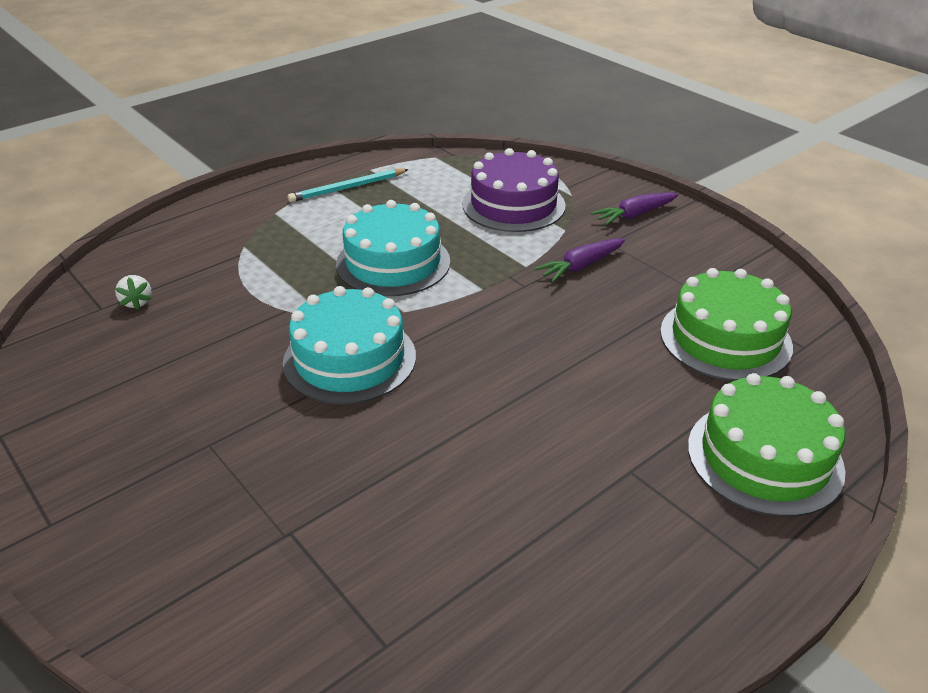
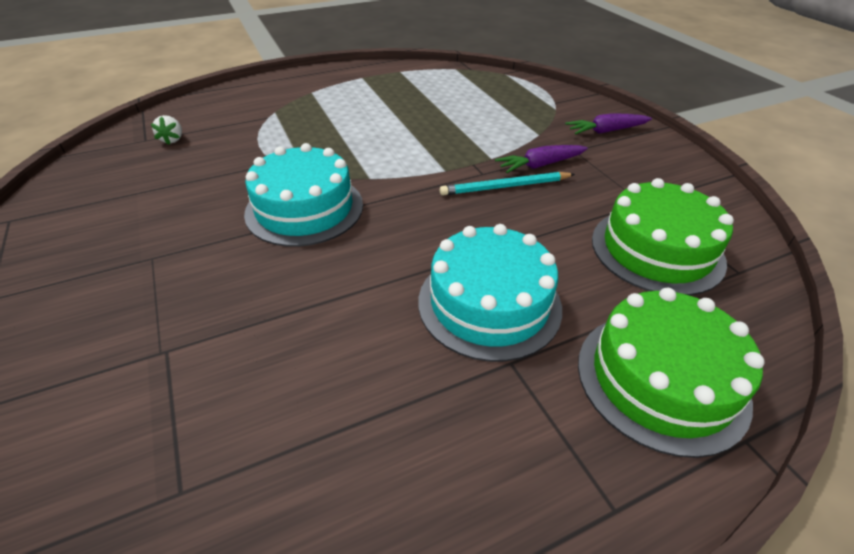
camera: 15 degrees right, 5 degrees up
turquoise pencil [288,169,409,202] -> turquoise pencil moved to [440,172,575,196]
turquoise cake [336,200,450,296] -> turquoise cake moved to [419,224,562,362]
purple cake [462,148,566,232] -> none

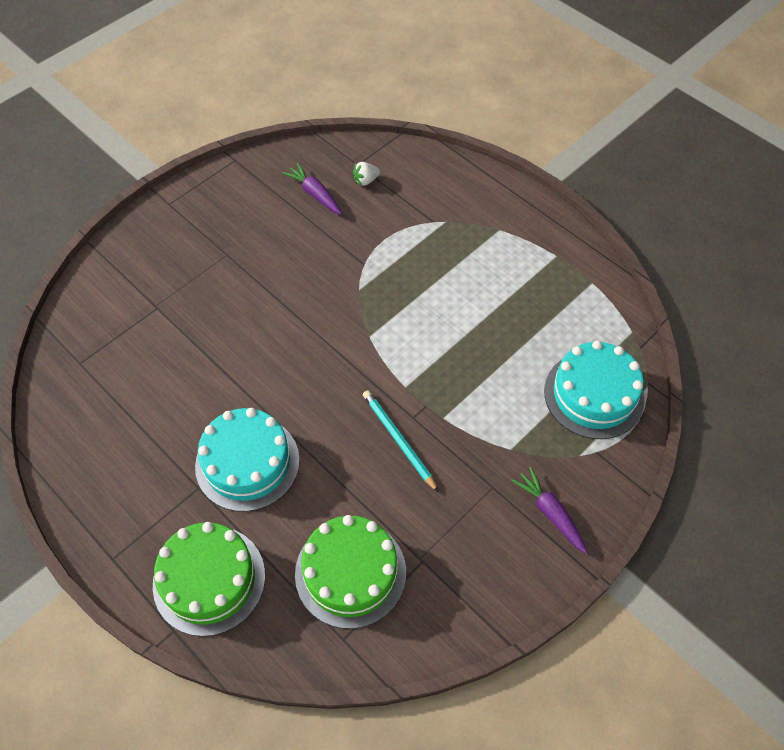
camera: 70 degrees right, 15 degrees up
turquoise cake [244,143,363,247] -> turquoise cake moved to [544,341,645,439]
purple carrot [495,145,588,173] -> purple carrot moved to [282,163,342,215]

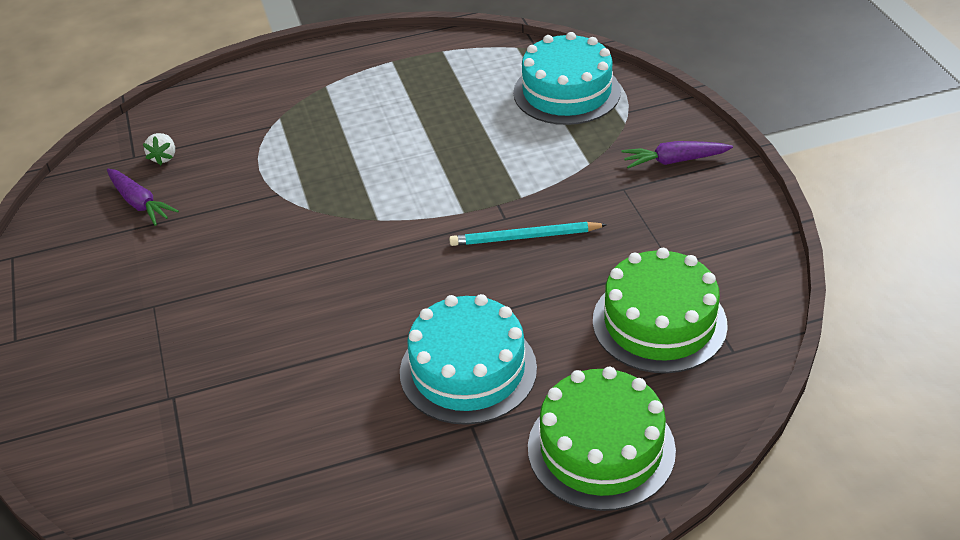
camera: 60 degrees left, 15 degrees down
purple carrot [282,163,342,215] -> purple carrot turned 120 degrees counterclockwise [107,169,179,226]

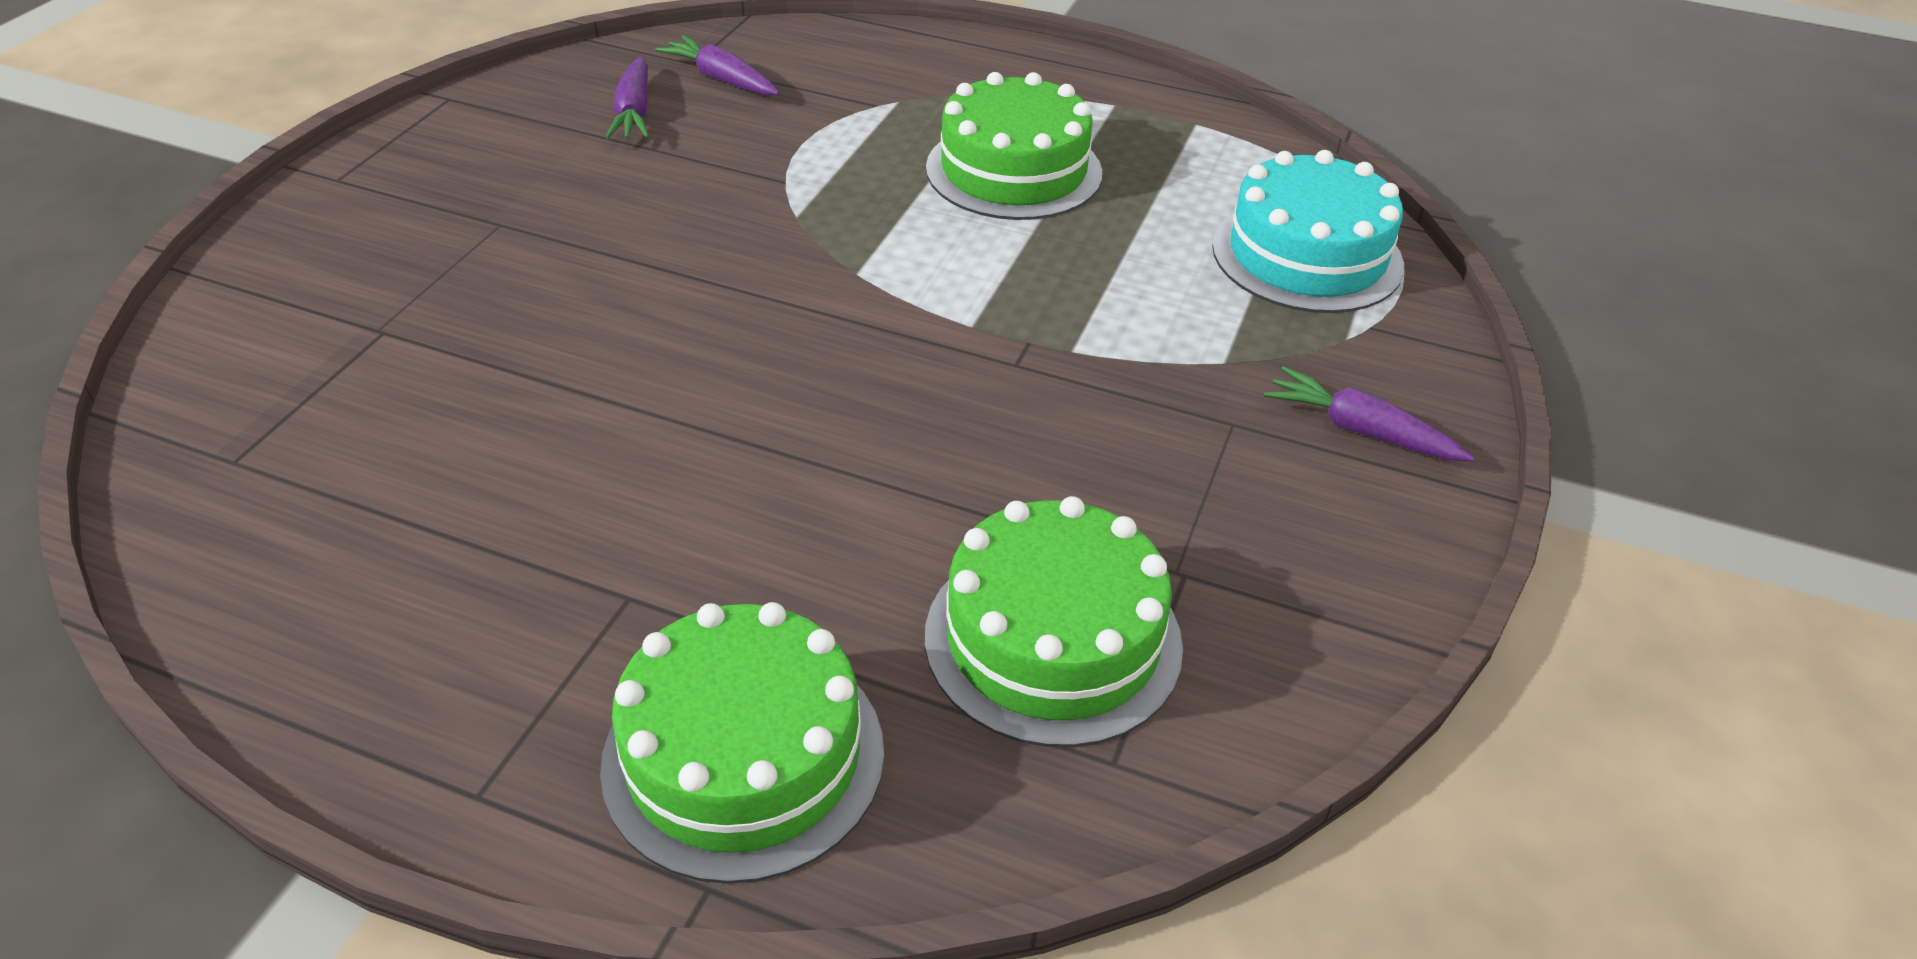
camera: 35 degrees right, 0 degrees up
white strawberry [143,133,175,165] -> purple carrot [655,35,779,95]
turquoise cake [400,294,537,425] -> none
turquoise pencil [449,222,607,246] -> none
none -> green cake [926,72,1102,220]

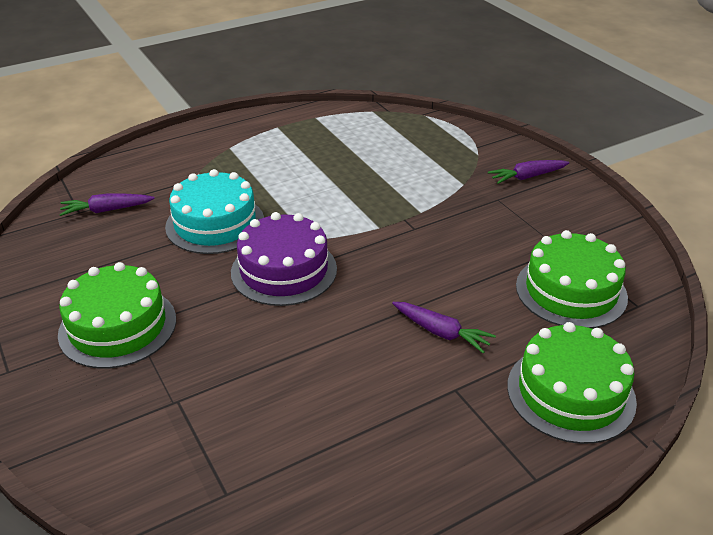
camera: 50 degrees left, 5 degrees down
purple carrot [605,56,649,139] -> purple carrot moved to [392,302,496,354]
green cake [926,72,1102,220] -> green cake moved to [58,262,176,369]
turquoise cake [1212,150,1404,313] -> turquoise cake moved to [165,169,264,254]
none -> purple cake [231,212,337,306]

